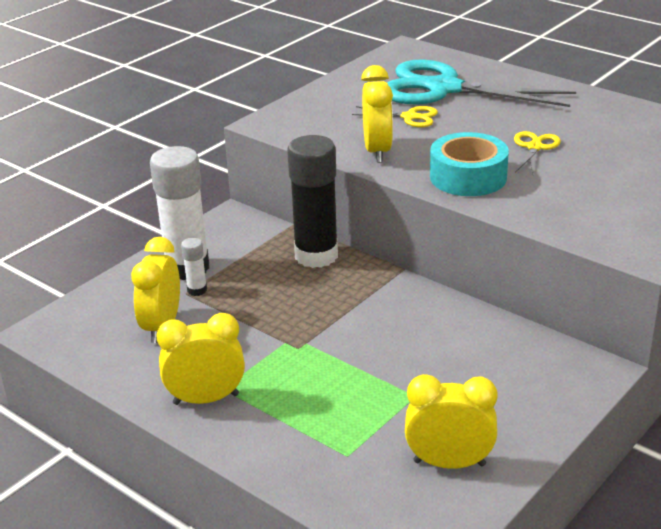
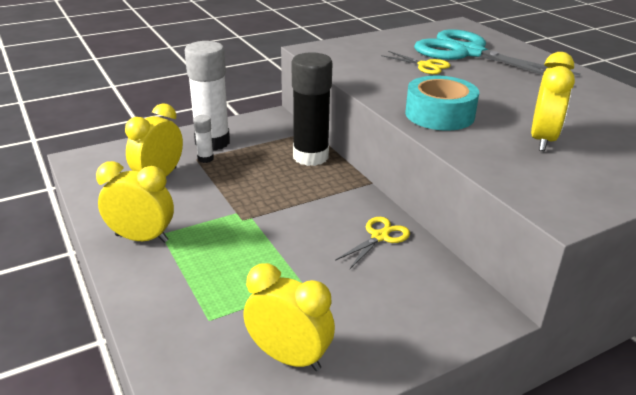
camera: 20 degrees right, 0 degrees up
yellow clock [361,65,393,163] -> yellow clock moved to [531,52,575,151]
yellow scissors [514,131,561,174] -> yellow scissors moved to [335,217,410,269]

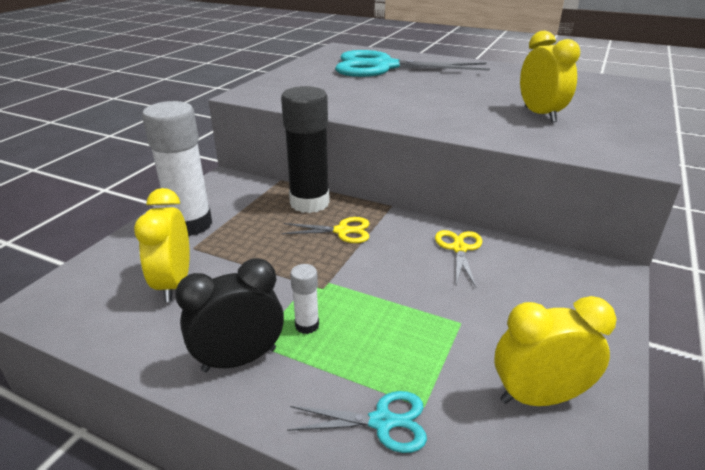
camera: 35 degrees left, 0 degrees up
yellow clock [96,161,174,243] -> black clock [175,258,284,372]
white glue stick [193,115,214,163] -> white glue stick moved to [290,264,319,334]
yellow scissors [381,51,451,74] -> yellow scissors moved to [281,217,369,243]
turquoise tape [405,76,479,130] -> none
none -> turquoise scissors [287,391,427,453]

